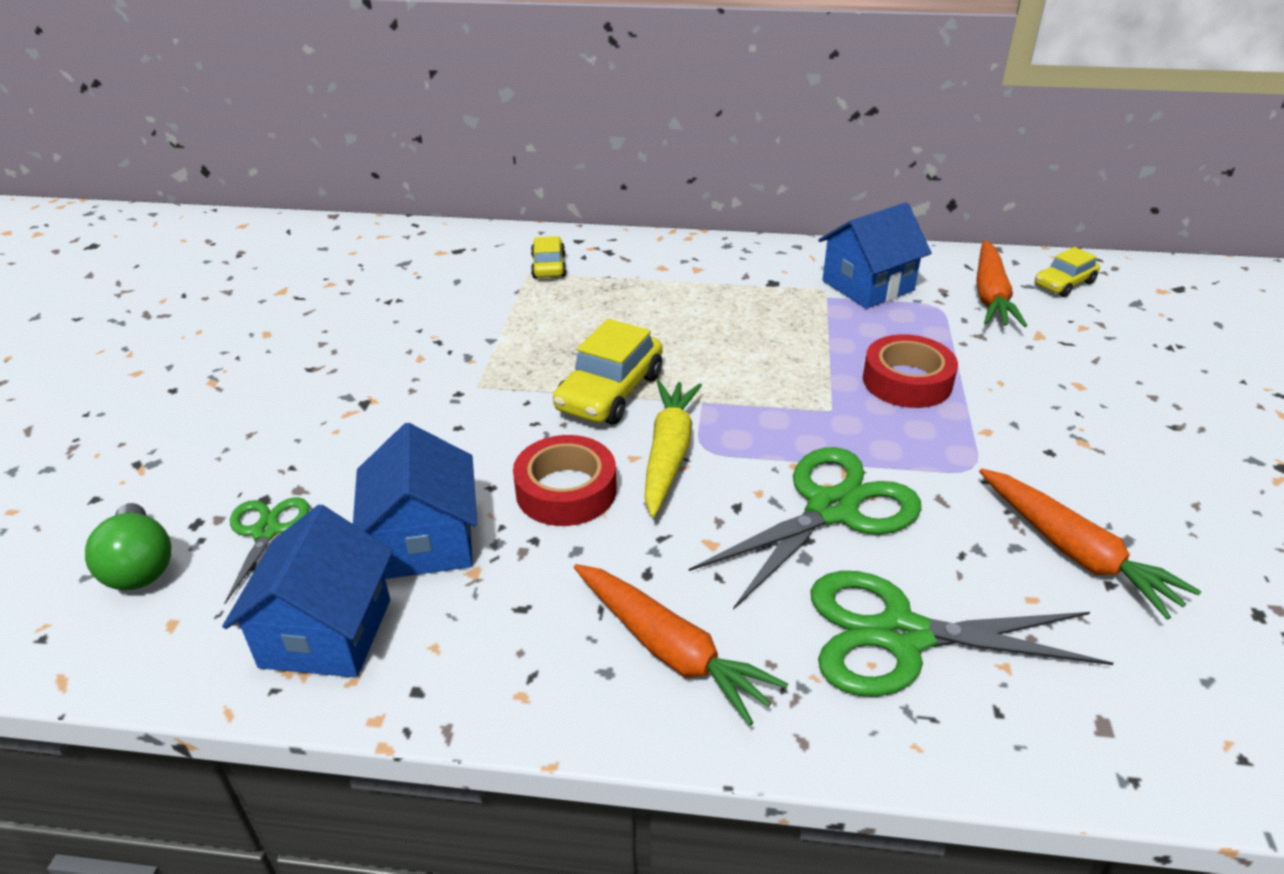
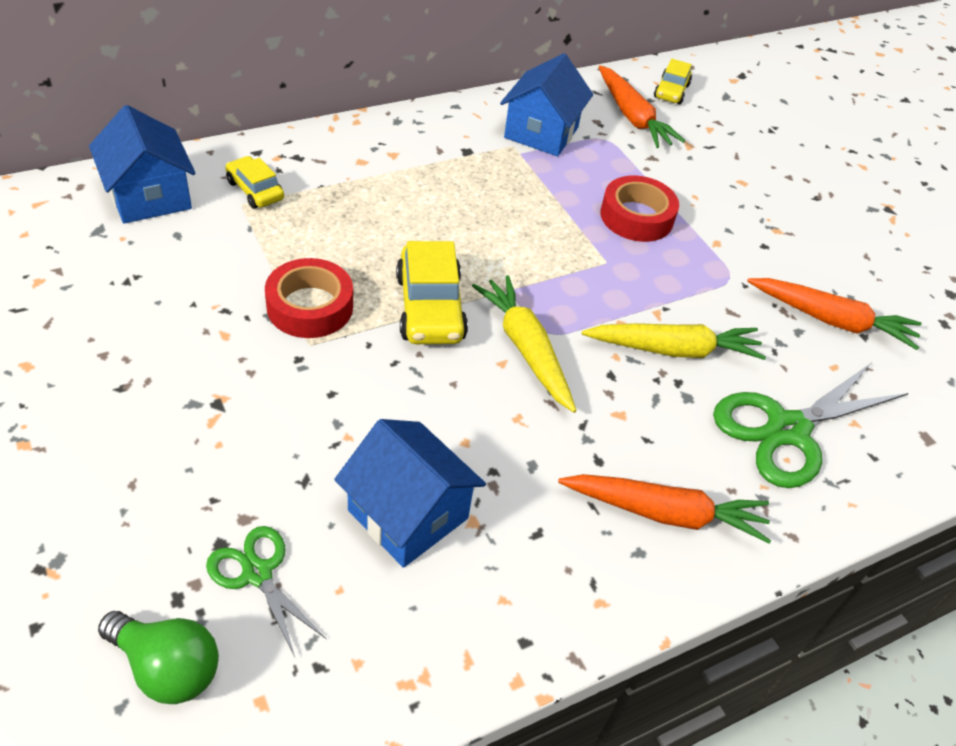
camera: 40 degrees left, 10 degrees up
blue house [222,505,393,678] -> blue house moved to [89,105,195,224]
red tape [513,435,617,526] -> red tape moved to [265,258,353,338]
green scissors [689,447,921,610] -> yellow carrot [582,323,766,360]

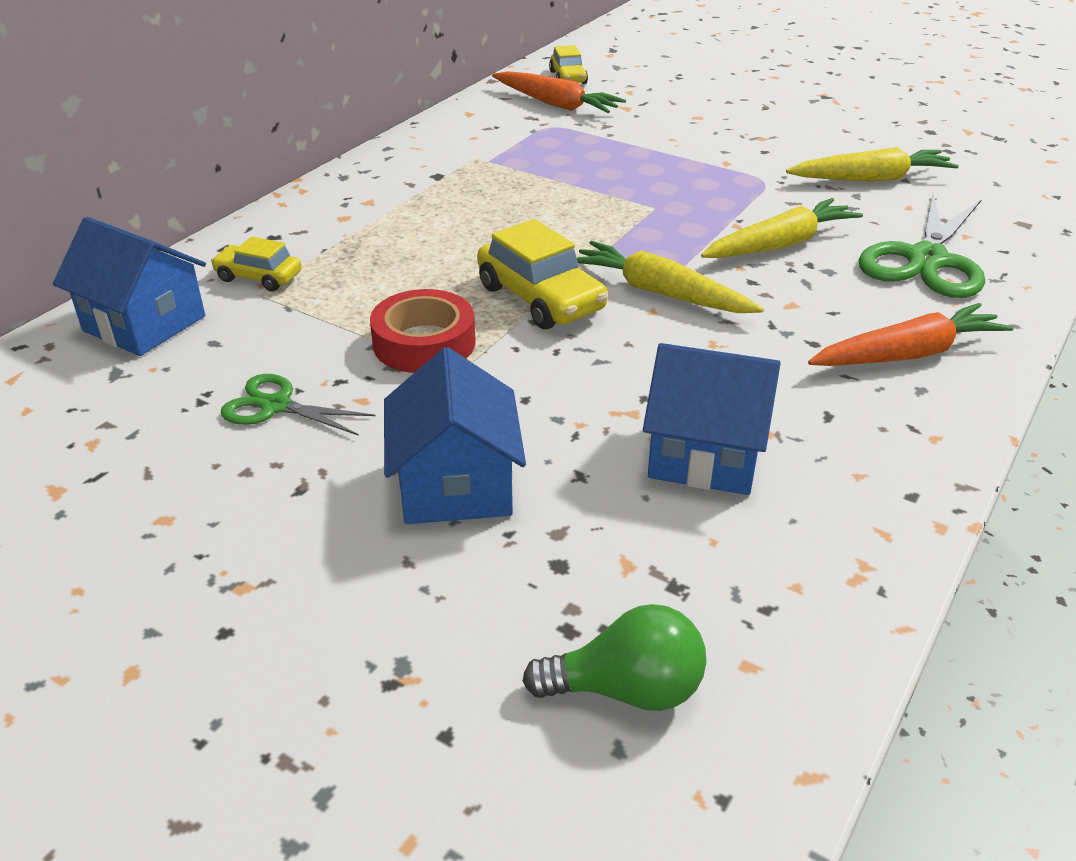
camera: 25 degrees left, 10 degrees down
green scissors [206,526,327,657] -> green scissors moved to [220,374,376,436]
blue house [500,53,593,156] -> blue house moved to [384,347,526,524]
red tape [600,176,679,242] -> none
orange carrot [747,278,922,350] -> yellow carrot [786,147,959,182]

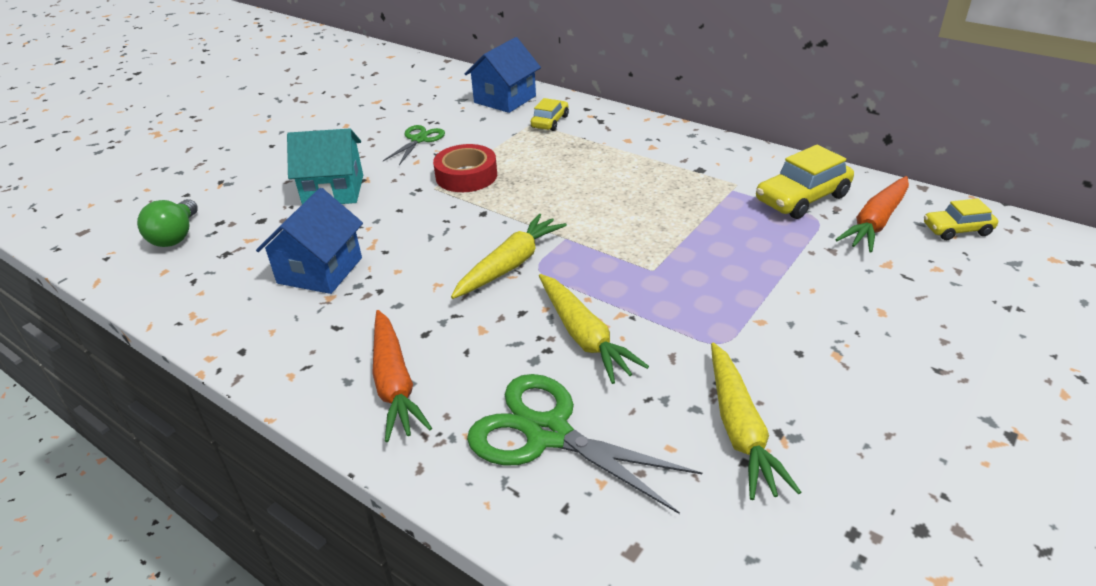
camera: 95 degrees right, 0 degrees up
blue house [384,347,526,524] -> turquoise house [287,129,363,204]
yellow car [477,219,608,329] -> yellow car moved to [756,145,854,219]

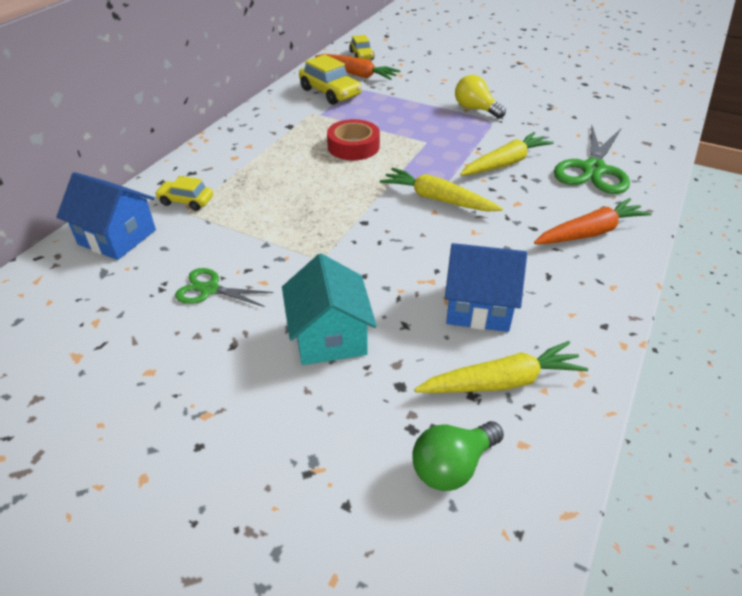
camera: 100 degrees left, 5 degrees up
green light bulb [137,199,198,247] -> green light bulb turned 150 degrees clockwise [412,421,504,491]
red tape [433,144,497,192] -> red tape moved to [327,119,380,160]
yellow carrot [711,343,801,500] -> yellow carrot moved to [414,341,588,393]
none -> yellow light bulb [455,75,506,118]

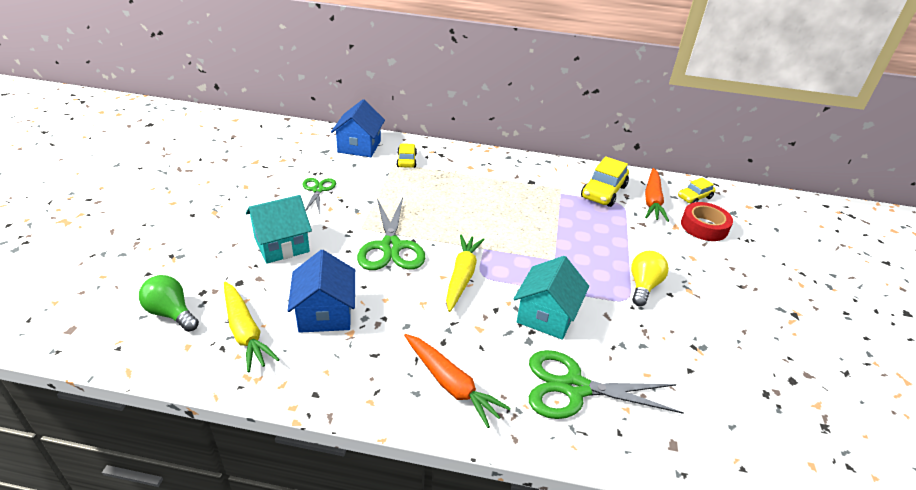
camera: 70 degrees right, 5 degrees down
red tape [327,119,380,160] -> red tape moved to [681,202,733,241]
yellow carrot [460,132,554,176] -> turquoise house [514,256,589,340]
none -> green scissors [357,198,425,270]

